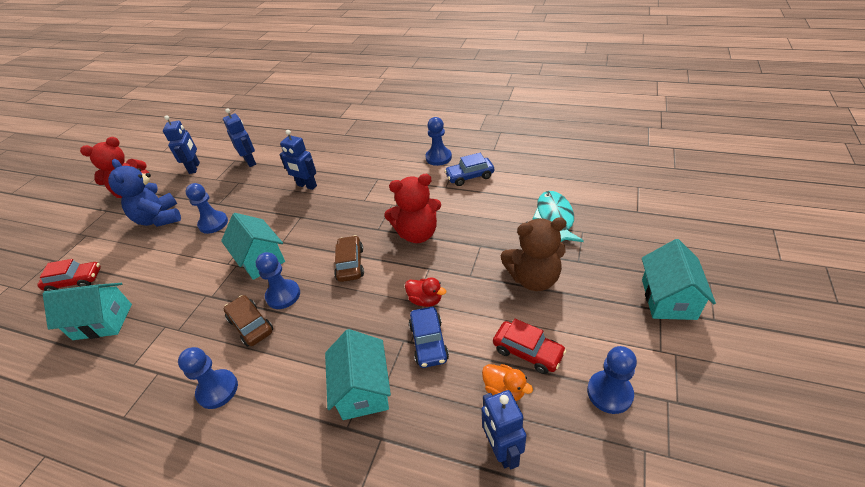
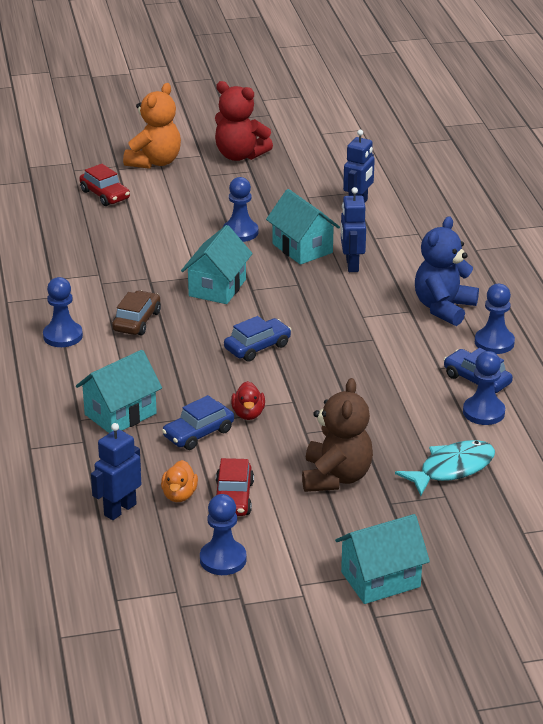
camera: 55 degrees right, 10 degrees down
turquoise house [43,283,132,340] -> turquoise house moved to [266,189,340,265]
blue teddy bear [108,159,181,227] -> blue teddy bear moved to [415,216,479,326]
blue robot [163,115,200,174] -> none
blue pawn [256,252,300,309] -> blue pawn moved to [463,351,505,425]
brown car [334,235,364,282] -> blue car [224,316,292,362]
red teddy bear [384,174,441,243] -> none
brown teddy bear [501,217,567,291] -> brown teddy bear turned 135 degrees counterclockwise [302,378,373,492]
none -> orange teddy bear [123,83,181,169]

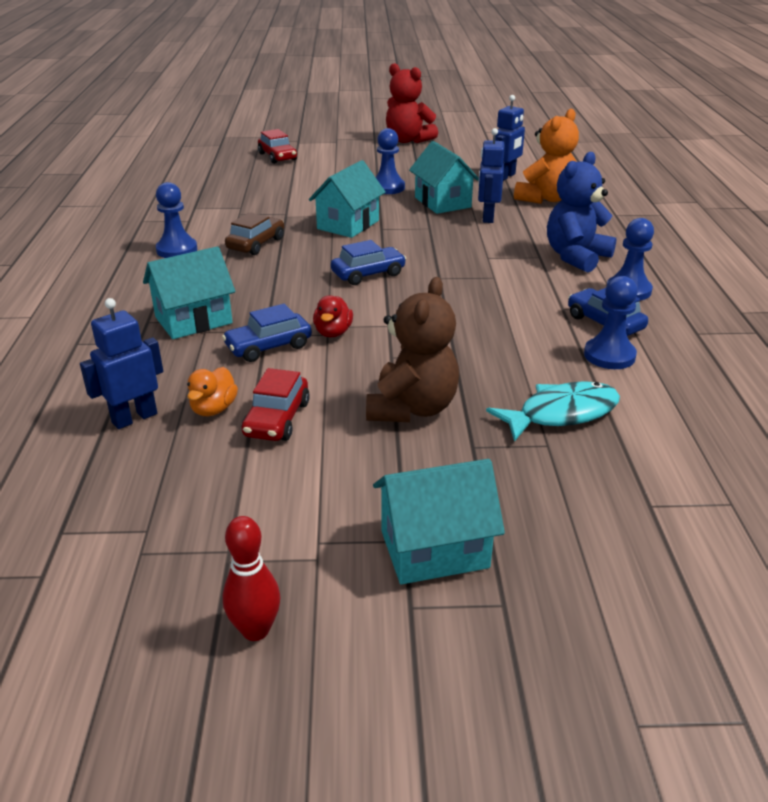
camera: 10 degrees right, 0 degrees up
orange teddy bear [123,83,181,169] -> orange teddy bear moved to [514,109,579,204]
blue pawn [200,494,247,575] -> none
none -> red bowling pin [223,516,280,641]

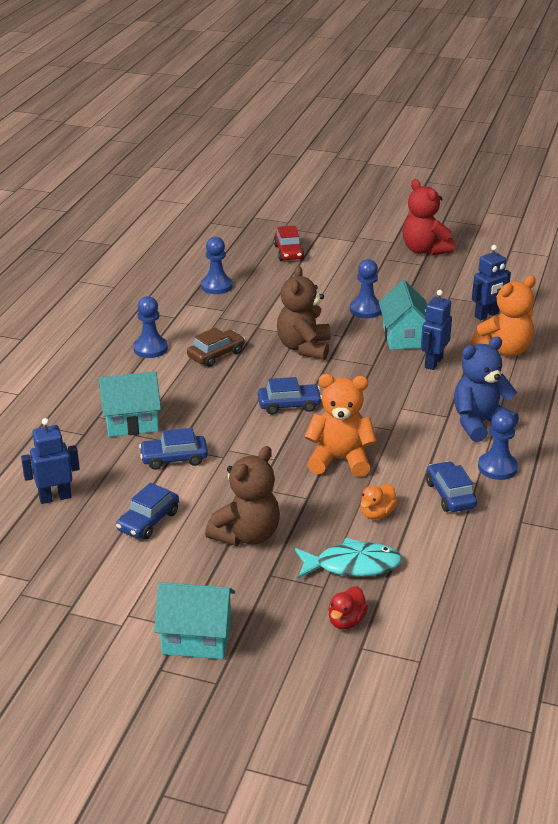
camera: 20 degrees right, 0 degrees up
orange duck [187,367,238,416] -> orange duck moved to [361,484,398,520]
red bowling pin [223,516,280,641] -> none
red car [242,368,310,441] -> blue car [116,483,179,539]
turquoise house [309,160,386,238] -> brown teddy bear [277,266,331,360]
red duck [313,296,353,337] -> red duck moved to [328,586,368,630]
blue pawn [584,276,638,369] -> blue pawn moved to [201,237,233,294]
none -> orange teddy bear [304,374,377,477]

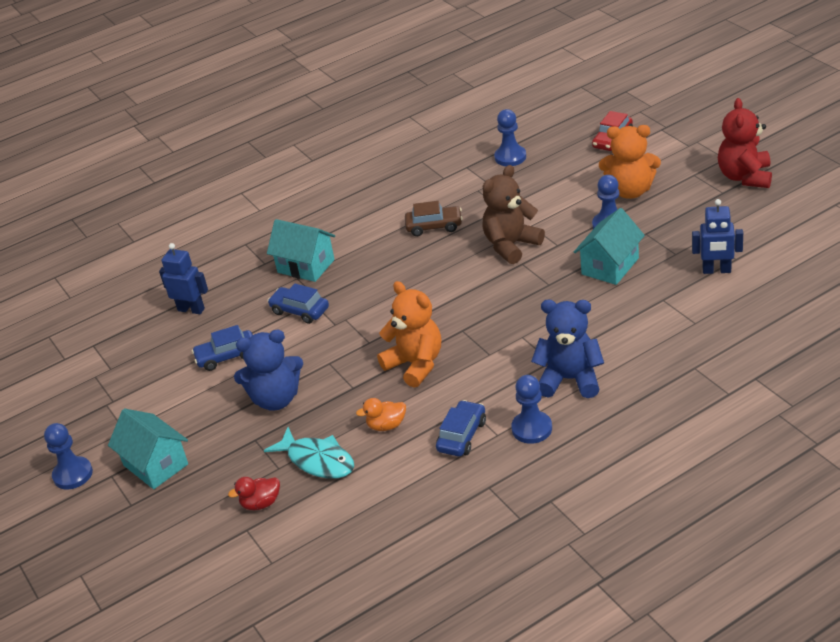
camera: 45 degrees right, 5 degrees up
blue pawn [133,296,168,358] -> blue pawn moved to [44,423,93,489]
brown teddy bear [205,446,280,546] -> blue teddy bear [234,329,303,411]
blue car [258,377,322,414] -> none
blue robot [421,290,452,370] -> none
orange teddy bear [471,276,536,356] -> orange teddy bear moved to [599,125,661,199]

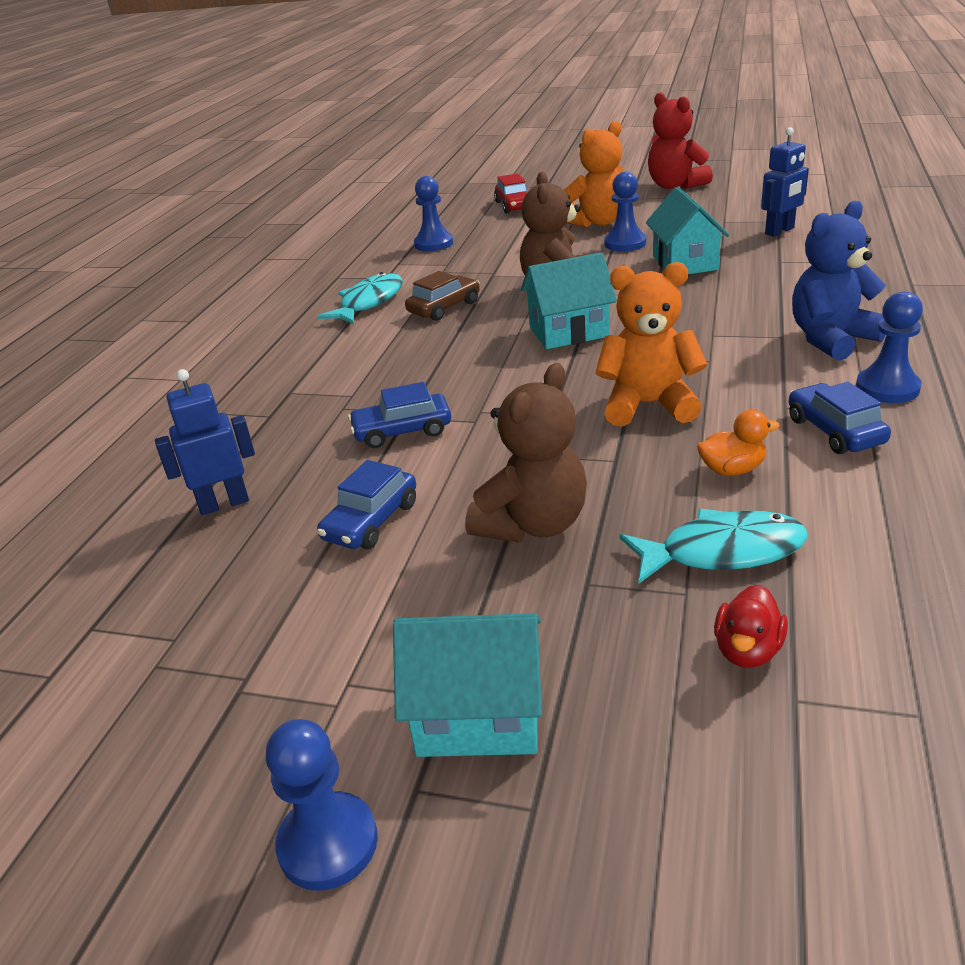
camera: 45 degrees left, 5 degrees down
blue teddy bear [234,329,303,411] -> brown teddy bear [465,363,587,543]
turquoise house [267,219,335,282] -> turquoise house moved to [521,252,617,349]
orange duck [356,398,406,431] -> orange duck turned 135 degrees counterclockwise [697,410,780,476]
none -> turquoise fish [317,272,403,324]

